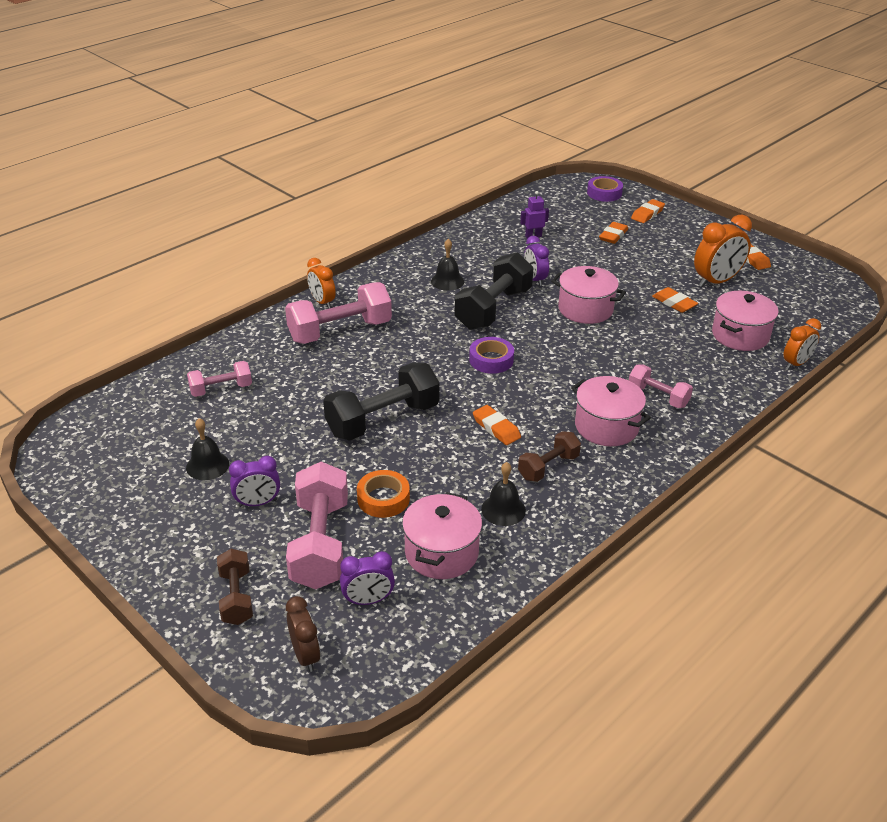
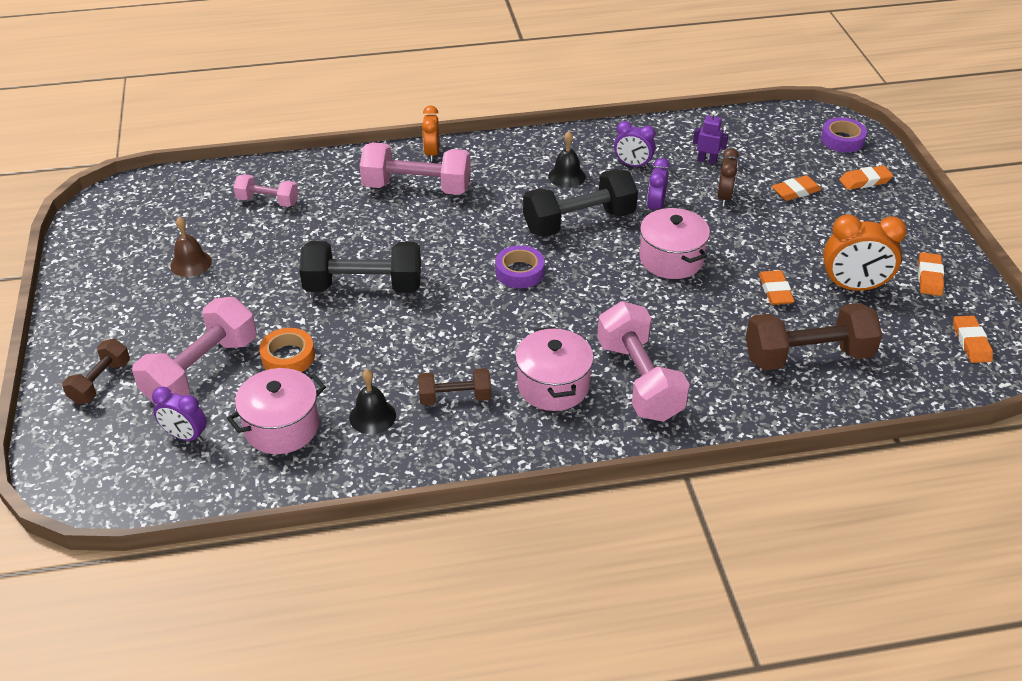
camera: 35 degrees right, 5 degrees up
black bell [186,418,229,480] -> brown bell [170,217,212,277]
purple clock [229,456,280,507] -> purple clock moved to [614,121,655,168]
brown clock [286,596,320,672] -> brown clock moved to [717,148,739,206]
orange eraser [473,405,521,445] -> orange eraser moved to [953,315,993,363]
pink dumbbell [629,364,693,408] -> pink dumbbell [597,301,690,422], size x1.78
pink pot [712,291,779,351] -> brown dumbbell [745,303,882,370]
orange clock [783,318,821,369] -> none

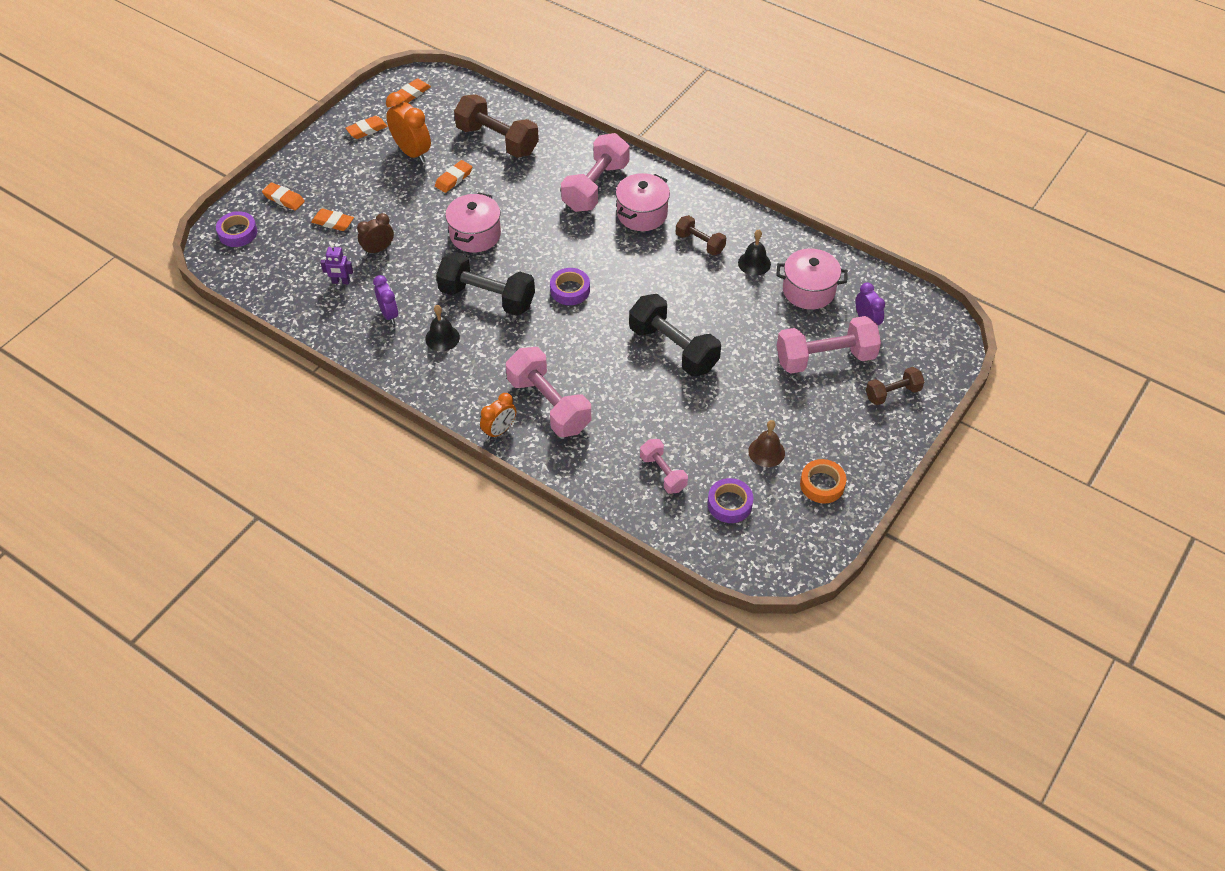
camera: 135 degrees left, 10 degrees up
orange tape [259,328,315,372] -> orange tape moved to [800,459,846,503]
purple clock [647,158,670,210] -> none
purple robot [693,111,728,164] -> purple robot turned 60 degrees counterclockwise [321,244,353,284]
none -> purple tape [707,478,753,523]

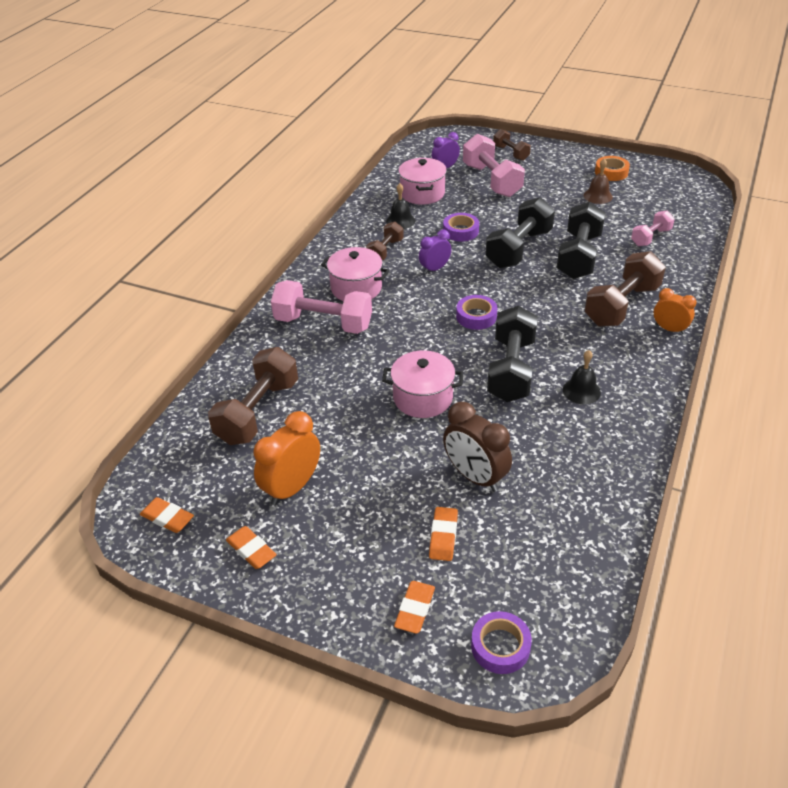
camera: 100 degrees left, 10 degrees down
purple robot [321,244,353,284] -> none
brown clock [357,213,394,255] -> brown clock [443,402,512,492], size x1.60
purple clock [373,275,398,324] -> purple clock moved to [419,229,451,274]
orange eraser [435,160,472,193] -> none
pink dumbbell [506,347,591,437] -> brown dumbbell [585,251,666,327]
purple tape [707,478,753,523] -> purple tape moved to [443,213,479,242]
none -> black dumbbell [557,202,606,279]

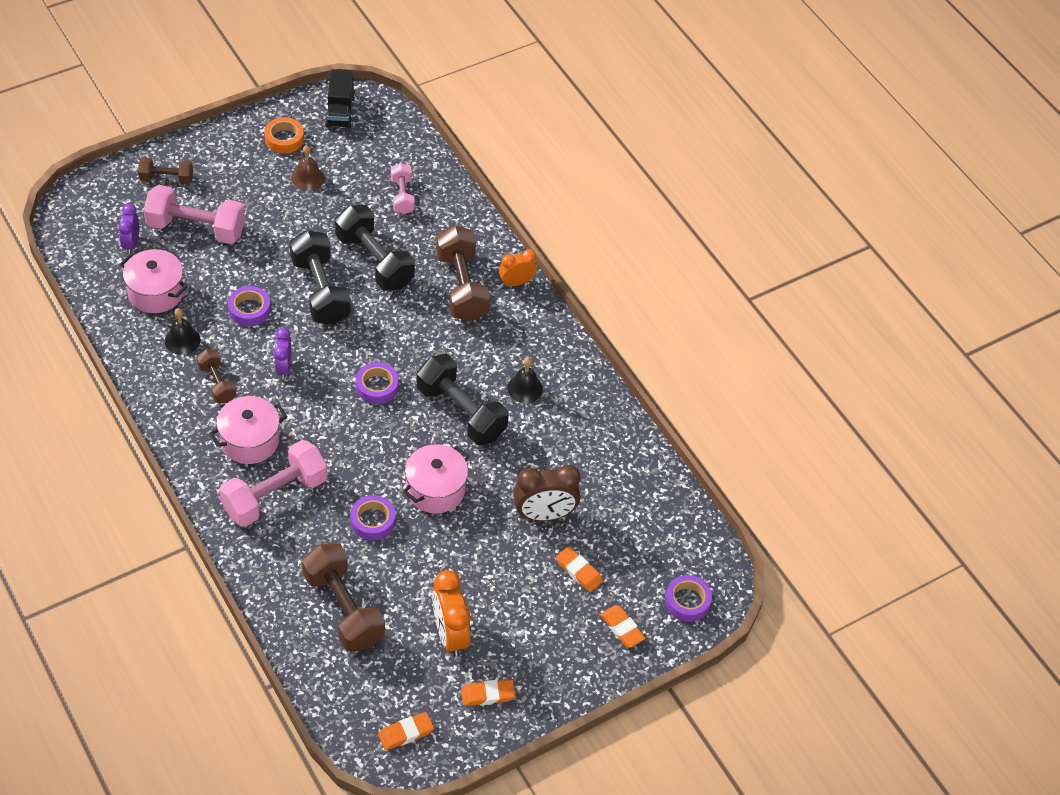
camera: 60 degrees left, 10 degrees up
none -> black truck [325,69,355,128]
none -> purple tape [350,495,396,540]

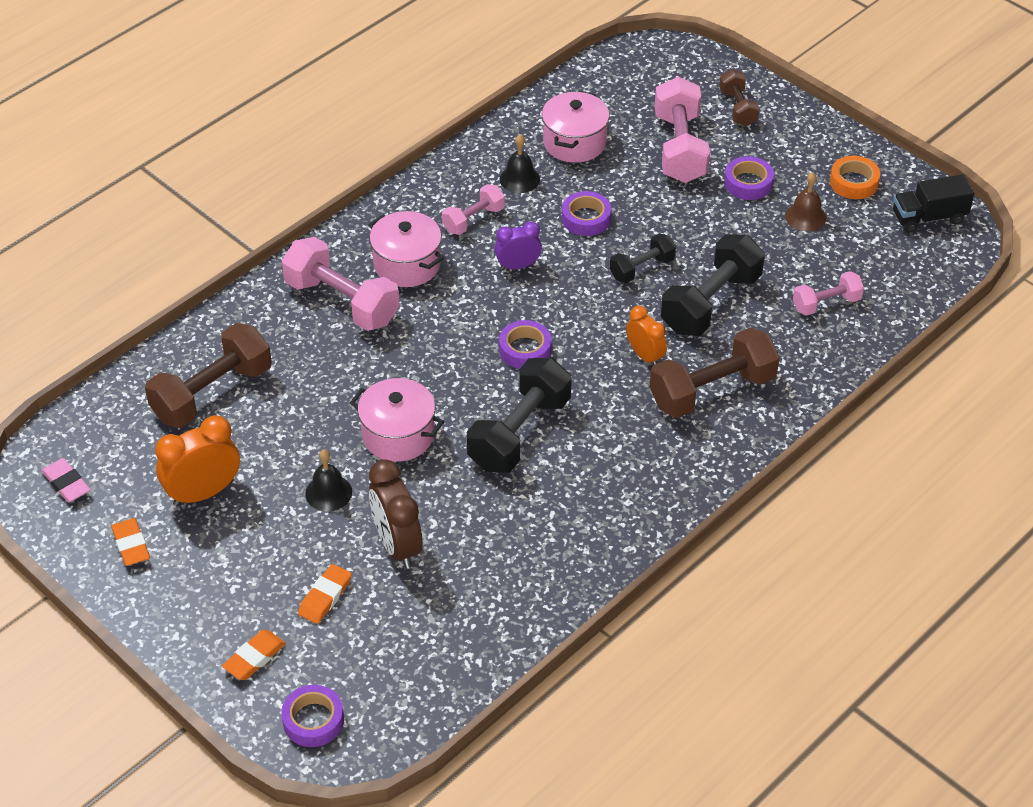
camera: 80 degrees right, 5 degrees down
purple clock [118,204,139,254] -> none
brown dumbbell [196,349,237,403] -> pink dumbbell [442,184,505,235]
black dumbbell [290,230,351,325] -> black dumbbell [610,233,676,283], size x0.56
purple tape [350,495,396,540] -> purple tape moved to [724,156,774,200]
orange eraser [378,712,434,751] -> pink eraser [41,458,91,502]
orange clock [499,249,537,287] -> orange clock moved to [626,306,667,365]
black bell [507,357,543,403] -> black bell moved to [305,449,352,511]

